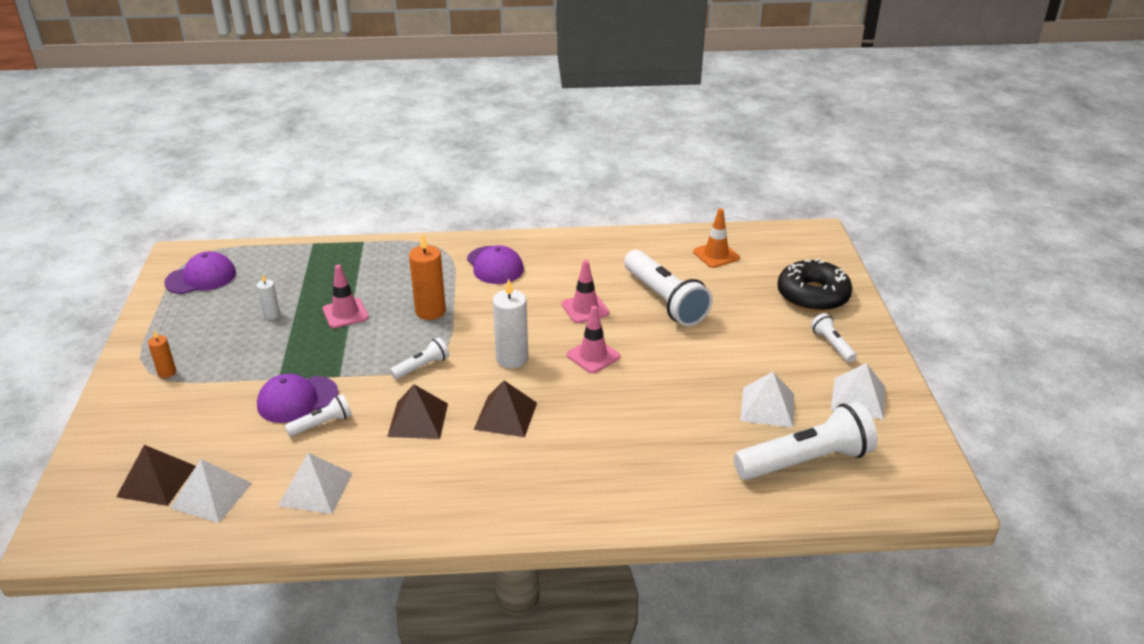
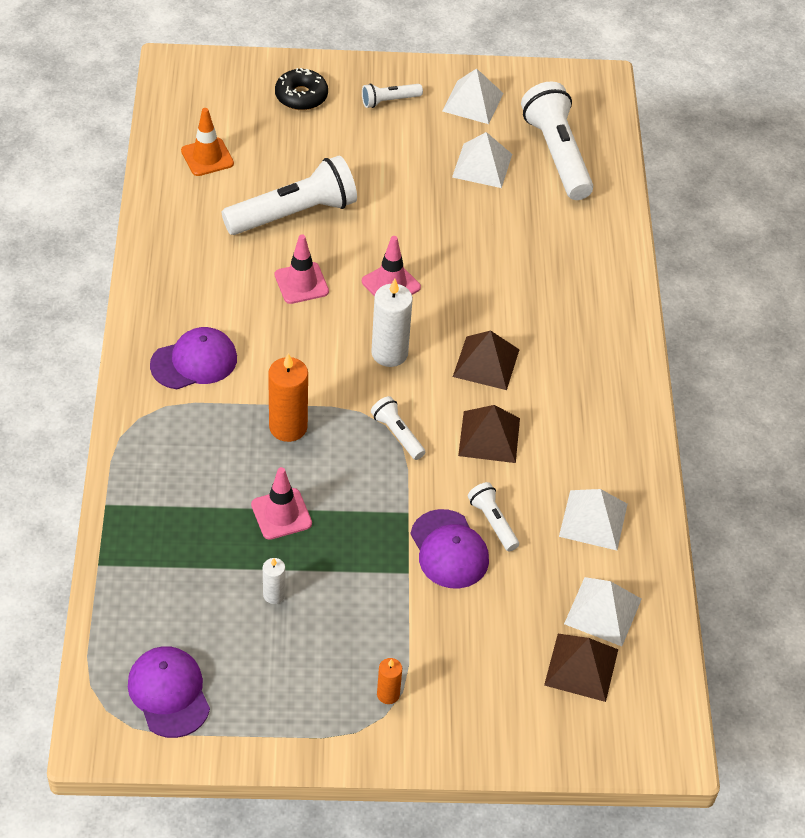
camera: 90 degrees left, 15 degrees up
black donut [777,258,852,312] -> black donut [275,68,328,110], size x0.67

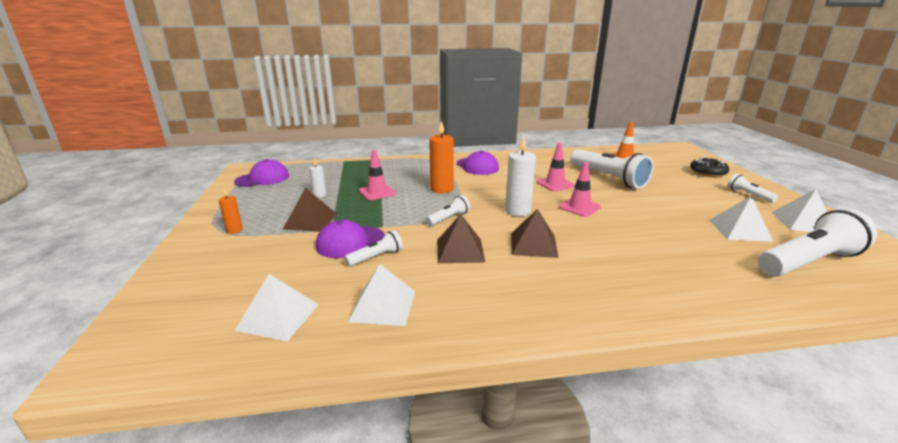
camera: 85 degrees right, 25 degrees down
brown pyramid [544,634,618,702] -> brown pyramid moved to [283,188,337,232]

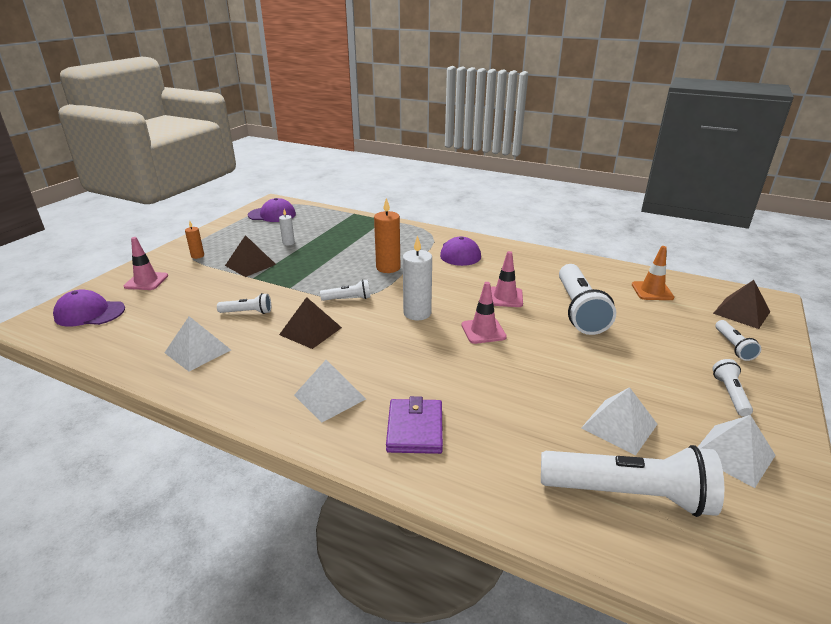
camera: 35 degrees right, 5 degrees up
white pyramid [235,274,319,341] -> white pyramid moved to [294,360,366,423]
purple cap [316,220,385,258] -> purple cap moved to [53,289,125,327]
pink traffic cone [359,150,396,200] -> pink traffic cone moved to [124,237,168,290]
brown pyramid [511,209,559,258] -> brown pyramid moved to [713,280,770,329]
black donut [690,157,729,177] -> white flashlight [715,320,761,361]
none -> purple wallet [386,396,443,454]

